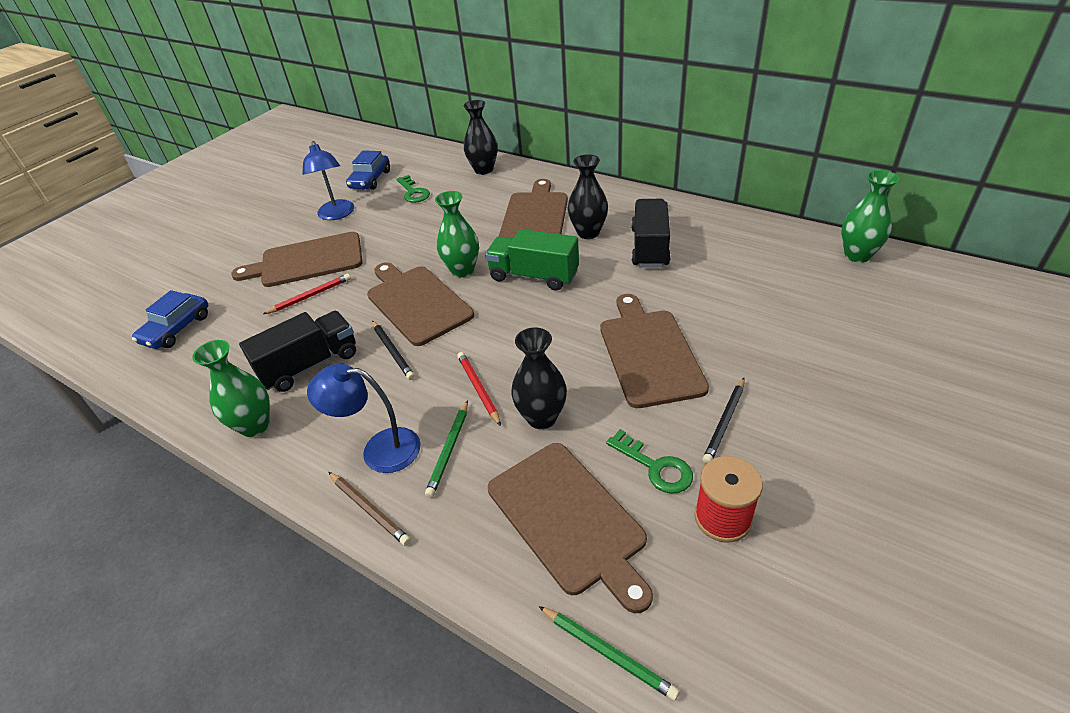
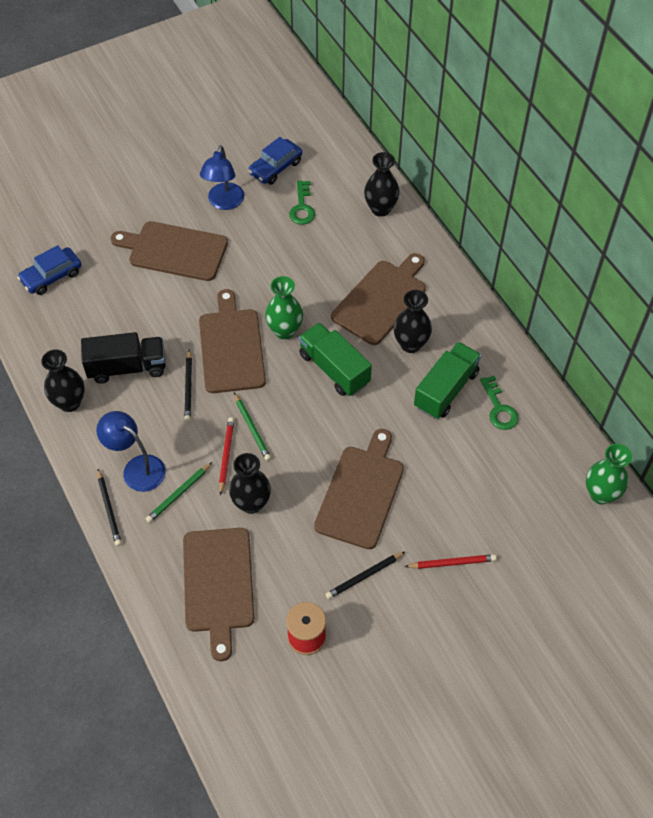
camera: 25 degrees right, 15 degrees up
green vase [192,340,270,437] -> black vase [41,350,85,412]
red pencil [263,274,351,314] -> red pencil moved to [404,554,497,569]
brown pencil [329,472,411,546] -> black pencil [97,469,122,546]
green pencil [539,606,680,701] -> green pencil moved to [234,393,271,461]
green key [606,429,693,494] -> green key moved to [480,376,519,430]
black truck [631,199,671,268] -> green truck [414,342,481,419]

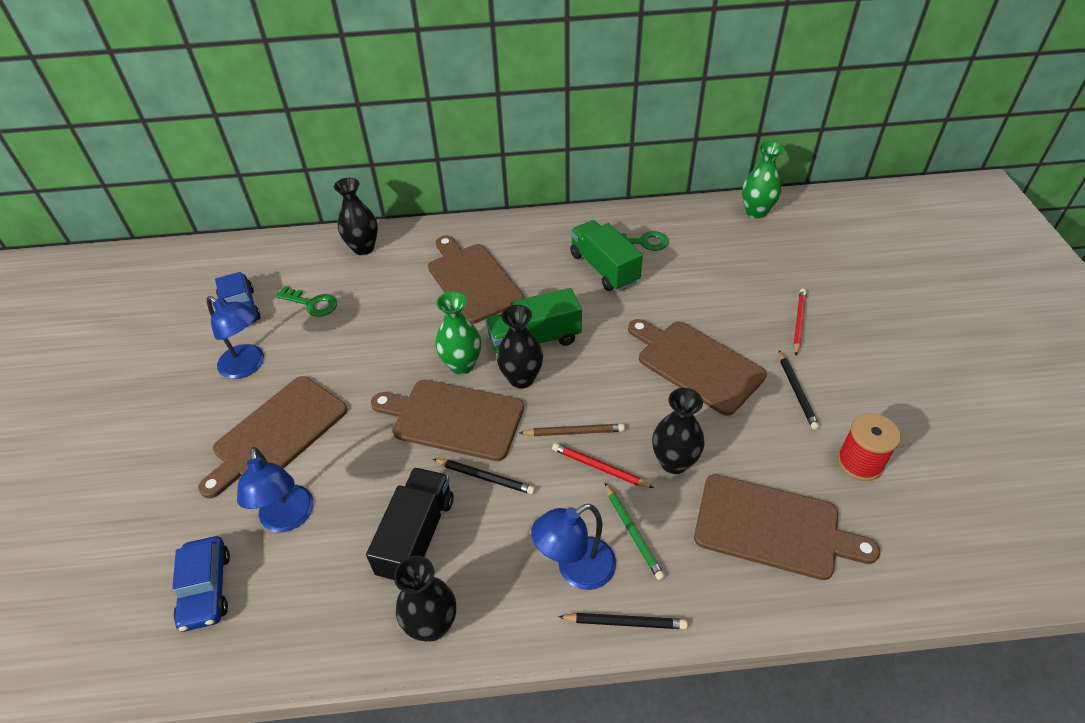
camera: 65 degrees left, 10 degrees down
green pencil [234,393,271,461] -> brown pencil [519,424,625,436]
black vase [394,290,432,353] -> black vase moved to [497,305,543,389]
none -> blue lamp [237,447,314,532]

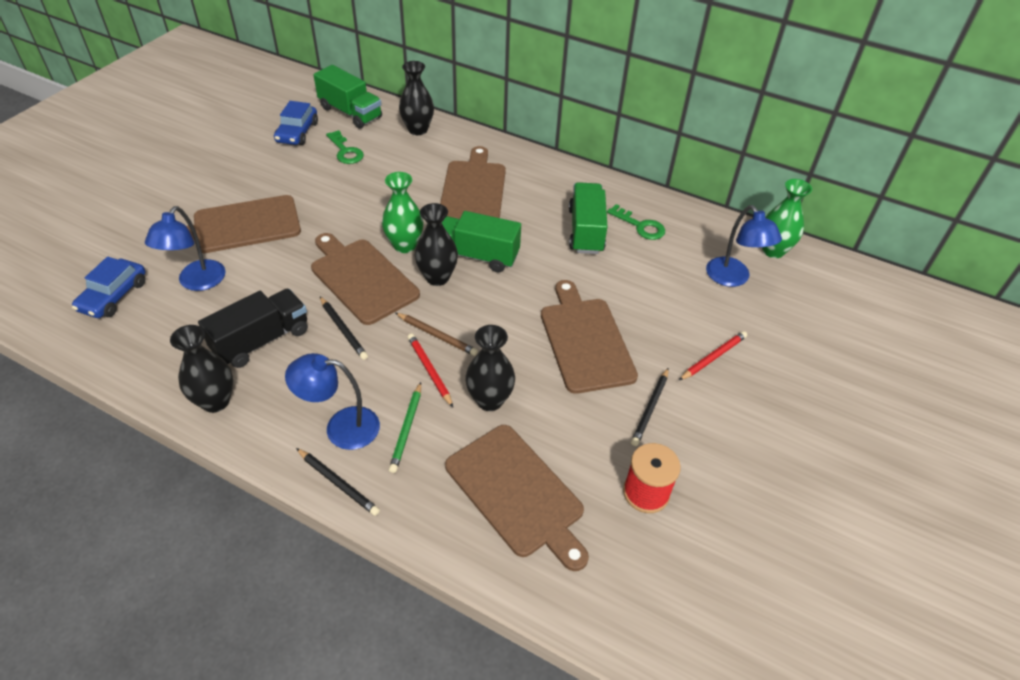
camera: 30 degrees right, 0 degrees up
blue lamp [207,296,264,379] -> blue lamp moved to [706,205,782,287]
none -> green truck [313,65,382,129]

